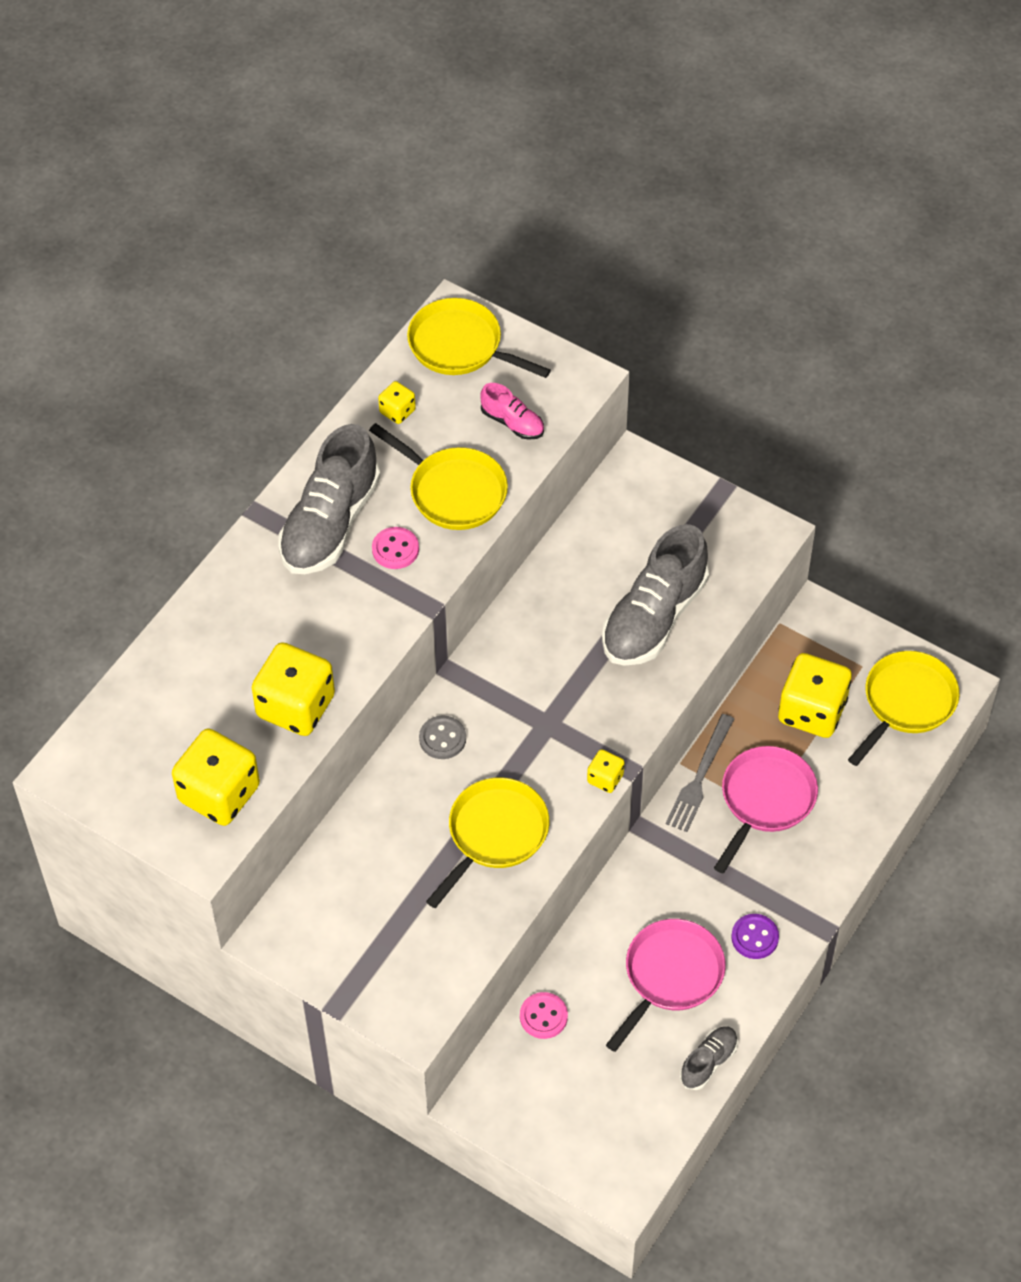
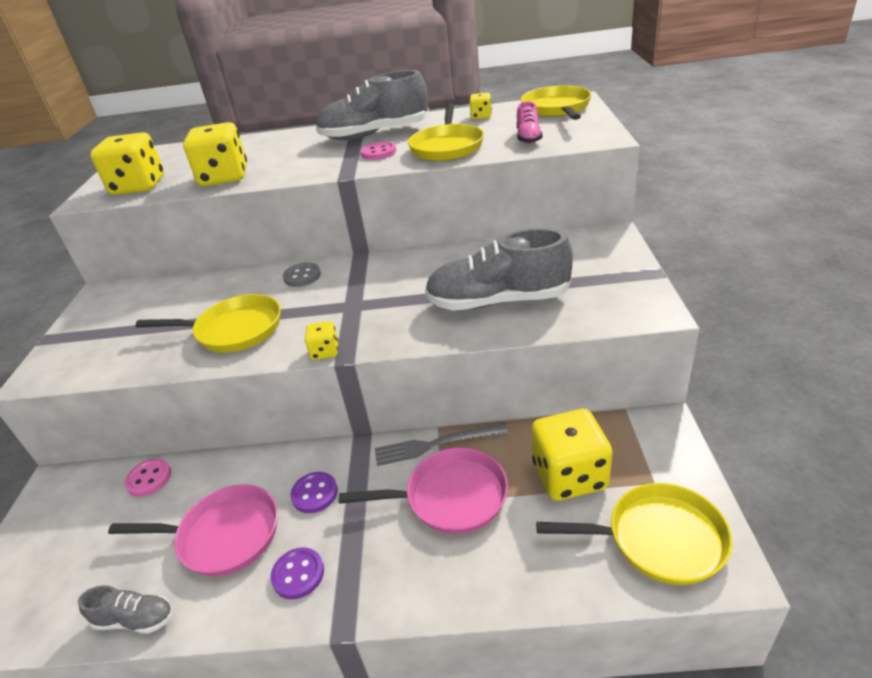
camera: 60 degrees right, 20 degrees down
none -> purple button [290,472,338,513]

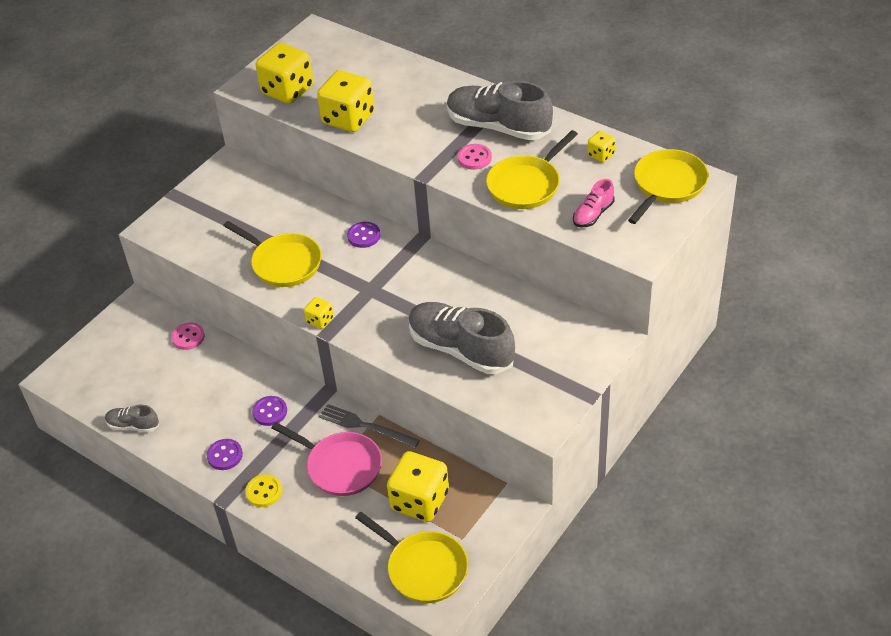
camera: 35 degrees right, 10 degrees up
grey shoe [78,585,173,634] -> grey shoe turned 150 degrees clockwise [105,405,159,432]
pink pan [108,484,278,576] -> none
grey button [283,263,321,287] -> purple button [347,222,381,248]
none -> yellow button [245,474,282,507]

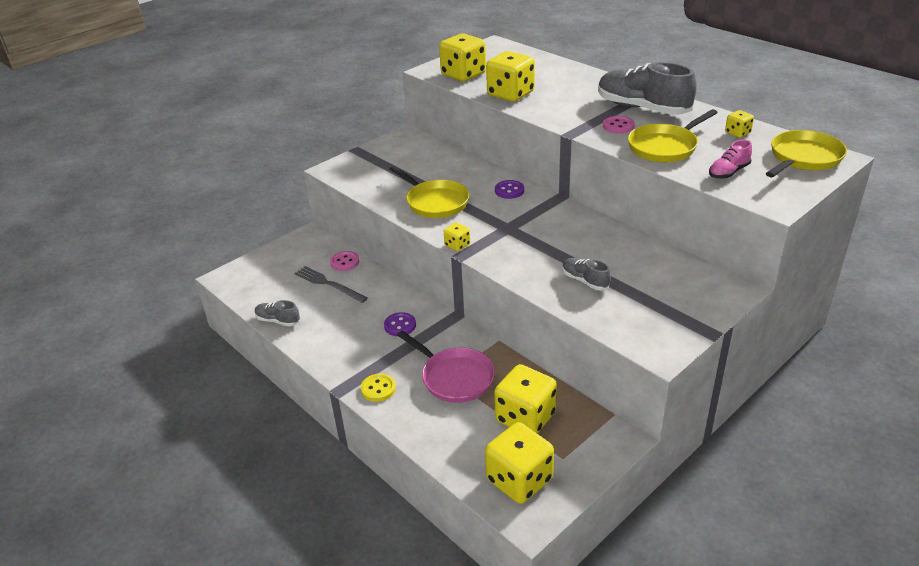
camera: 10 degrees right, 10 degrees down
purple button [206,439,243,470] -> none
grey fork [319,404,420,448] -> grey fork moved to [295,266,368,303]
yellow pan [355,512,468,603] -> yellow dice [485,422,554,504]
grey shoe [409,302,515,374] -> grey shoe [562,258,611,290], size x0.48

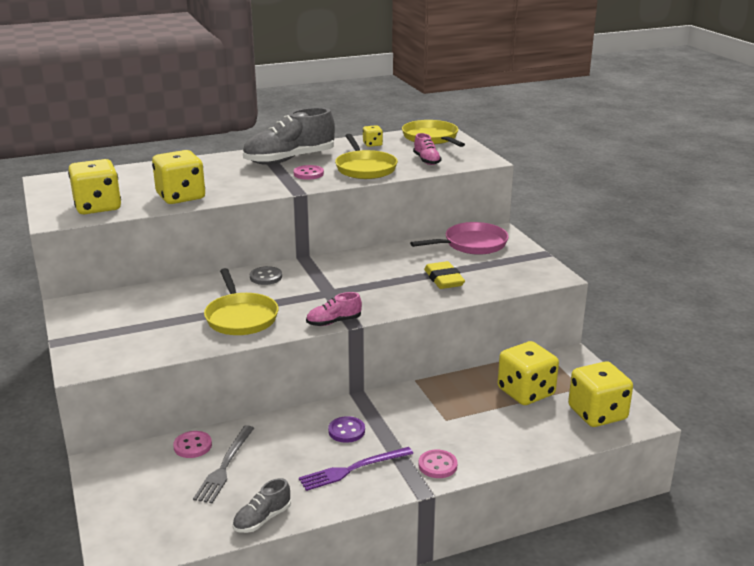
camera: 70 degrees left, 10 degrees down
grey fork [295,266,368,303] -> grey fork turned 45 degrees counterclockwise [193,425,254,503]
yellow button [361,374,396,402] -> pink button [418,450,458,478]
yellow pan [390,166,469,218] -> yellow pan turned 90 degrees clockwise [204,268,278,335]
pink pan [397,331,495,403] -> pink pan moved to [410,222,509,255]
yellow dice [444,222,470,251] -> pink shoe [306,292,362,326]
purple button [495,180,524,199] -> grey button [250,266,282,285]
grey shoe [562,258,611,290] -> yellow eraser [424,261,465,289]
none -> purple fork [299,447,413,491]

